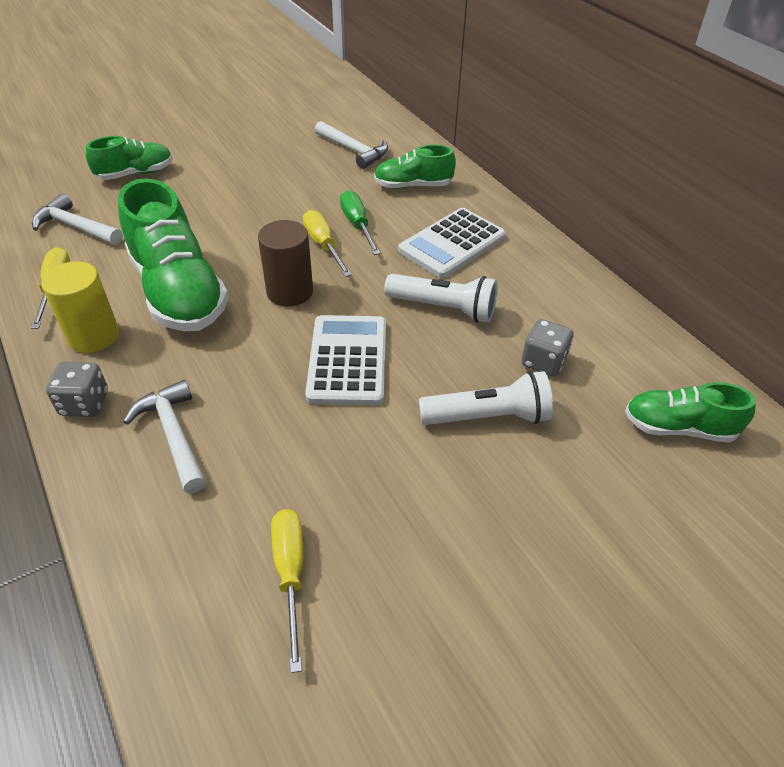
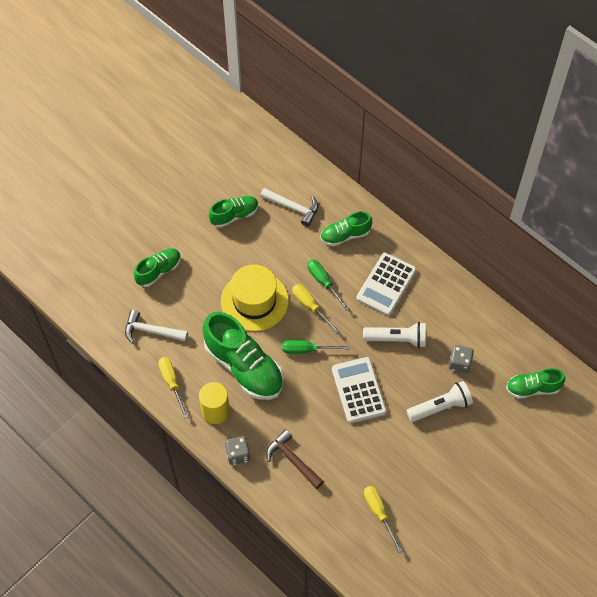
camera: 15 degrees left, 15 degrees up
white hammer [123,380,207,494] -> brown hammer [266,429,324,489]
brown cylinder [258,220,313,307] -> green screwdriver [282,340,350,354]
none -> green shoe [209,196,258,228]
none -> yellow hat [221,264,289,331]

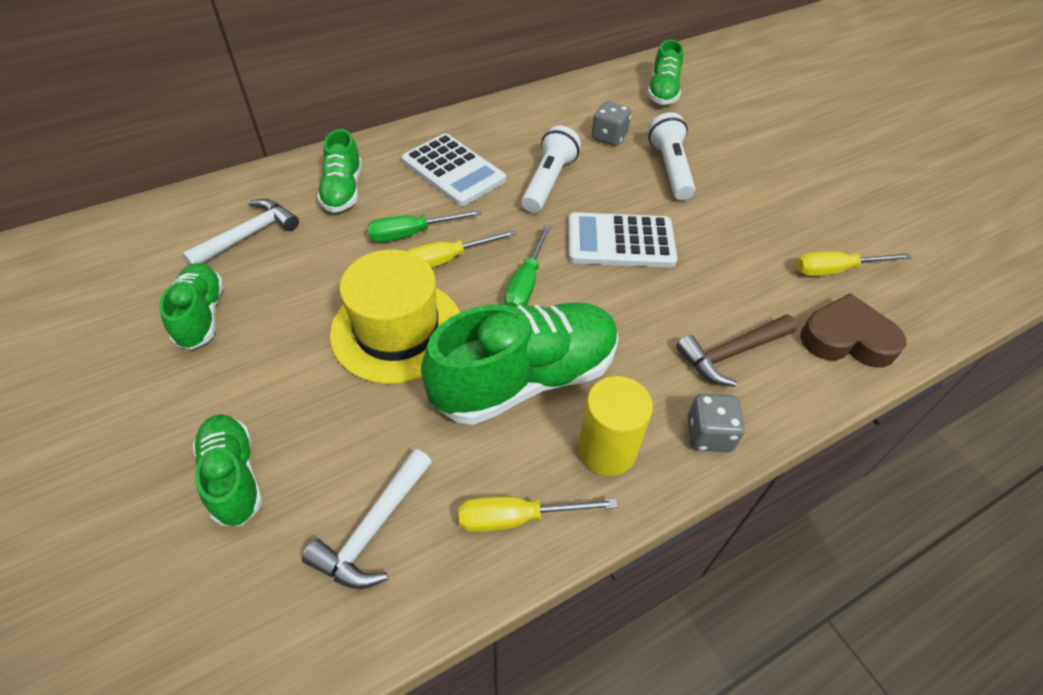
camera: 75 degrees left, 10 degrees down
none -> brown heart [800,293,906,368]

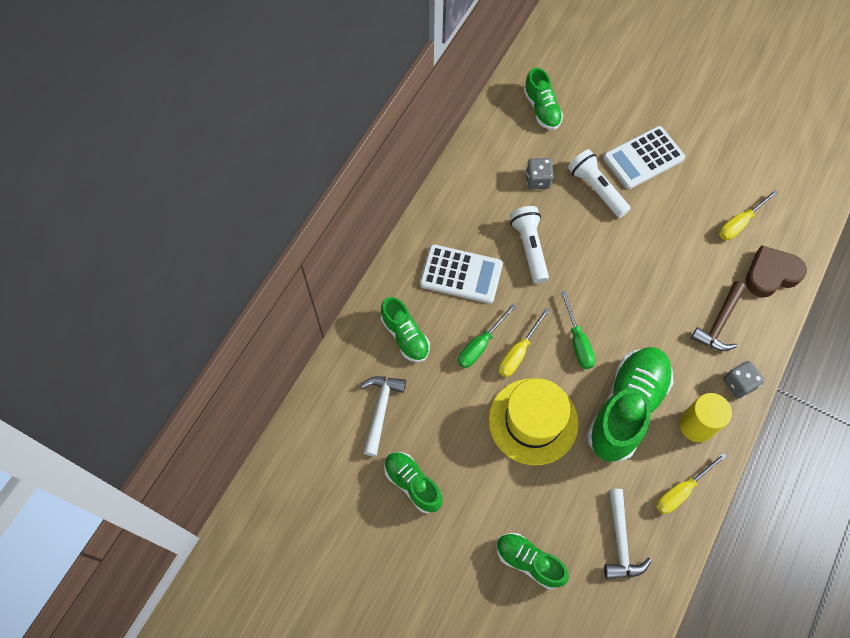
camera: 30 degrees left, 15 degrees up
white calculator [568,212,677,268] -> white calculator moved to [603,126,685,189]

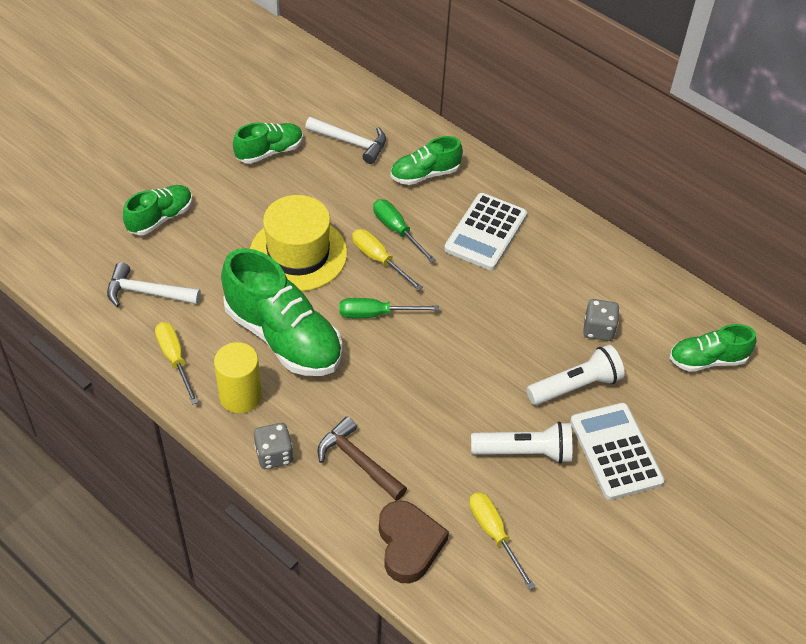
camera: 100 degrees right, 15 degrees down
white flashlight [510,206,549,284] -> white flashlight moved to [471,422,572,464]

